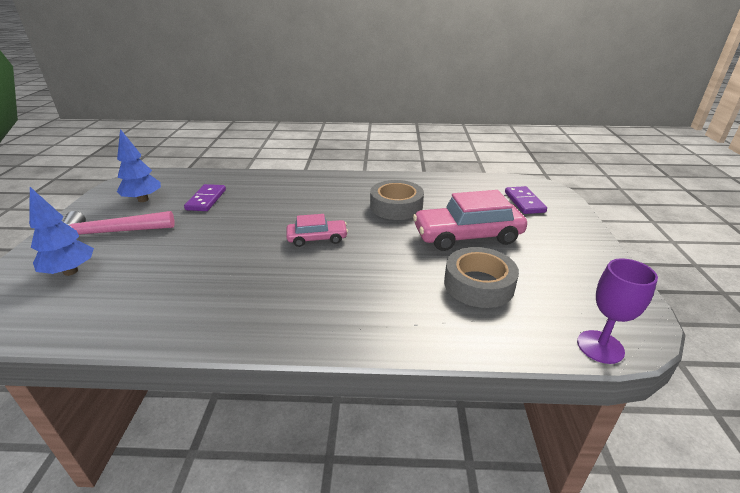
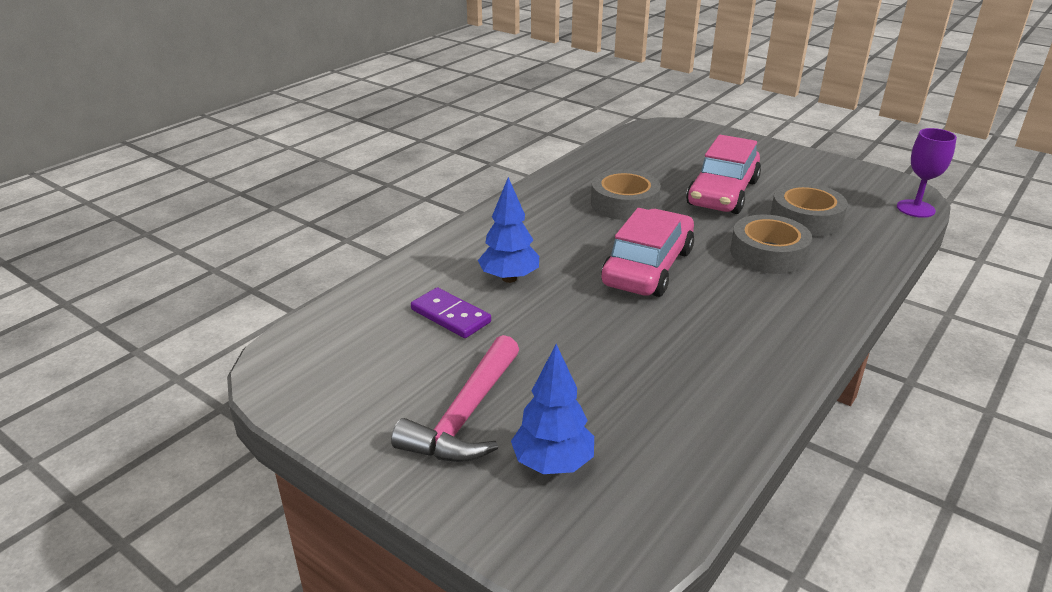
camera: 55 degrees left, 0 degrees up
blue tree [117,129,161,202] -> blue tree moved to [478,177,539,283]
pink car [286,214,348,247] -> pink car [601,208,694,297], size x1.79
purple domino [505,186,547,214] -> none
none -> grey tape [730,215,812,274]

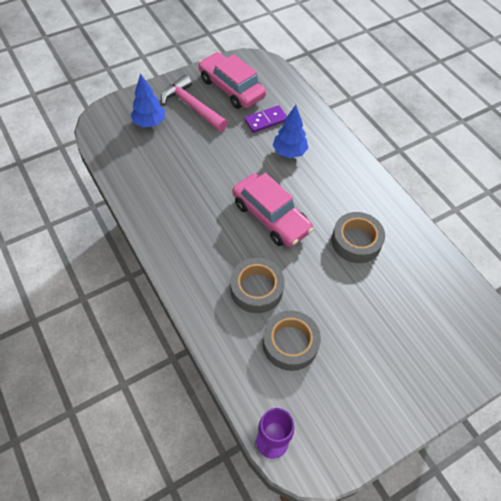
camera: 110 degrees right, 25 degrees up
pink car [686,135,761,214] -> pink car moved to [198,52,266,109]

